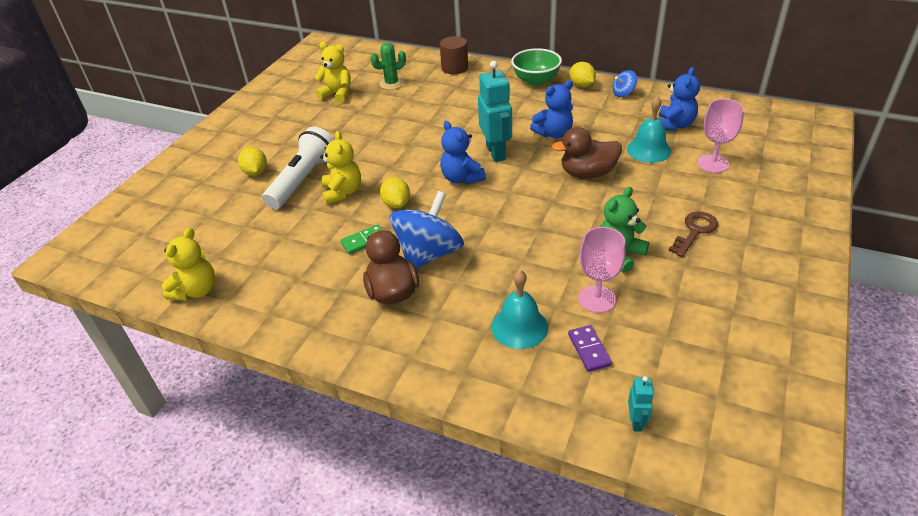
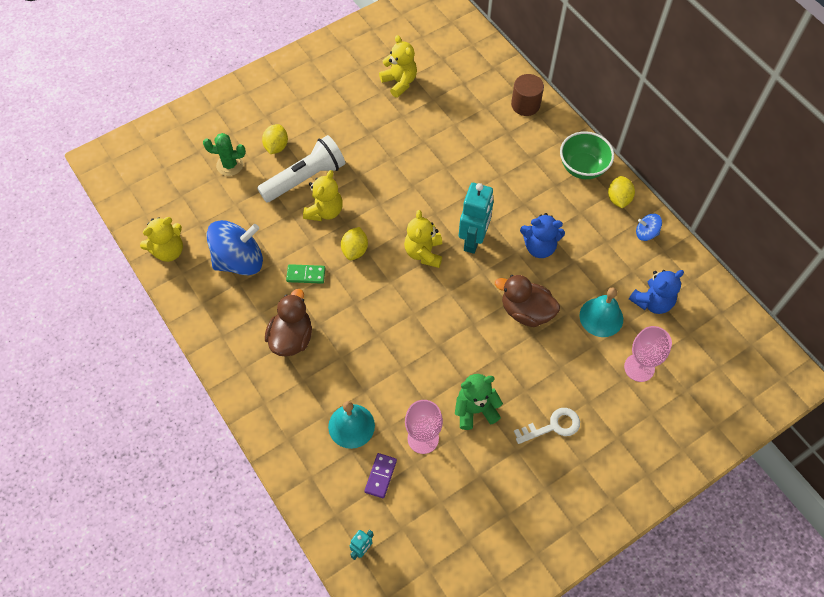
camera: 30 degrees right, 20 degrees up
green cactus [370,43,406,90] -> green cactus moved to [203,133,246,176]
blue spinning top [390,191,464,269] -> blue spinning top moved to [206,220,263,275]
blue teddy bear [440,121,486,184] -> yellow teddy bear [404,210,442,268]
brown key [669,212,718,257] -> white key [514,408,580,444]

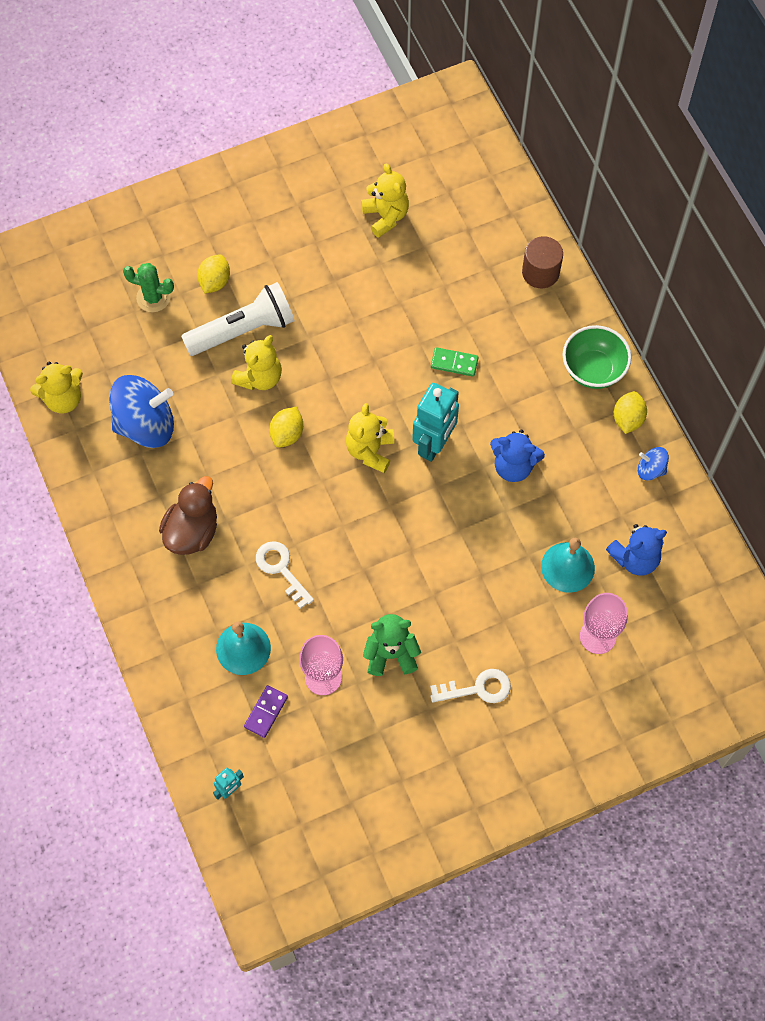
camera: 10 degrees right, 5 degrees up
green domino [286,264,325,284] -> green domino moved to [431,347,479,377]
brown duck [495,275,560,327] -> none
none -> white key [256,541,314,609]

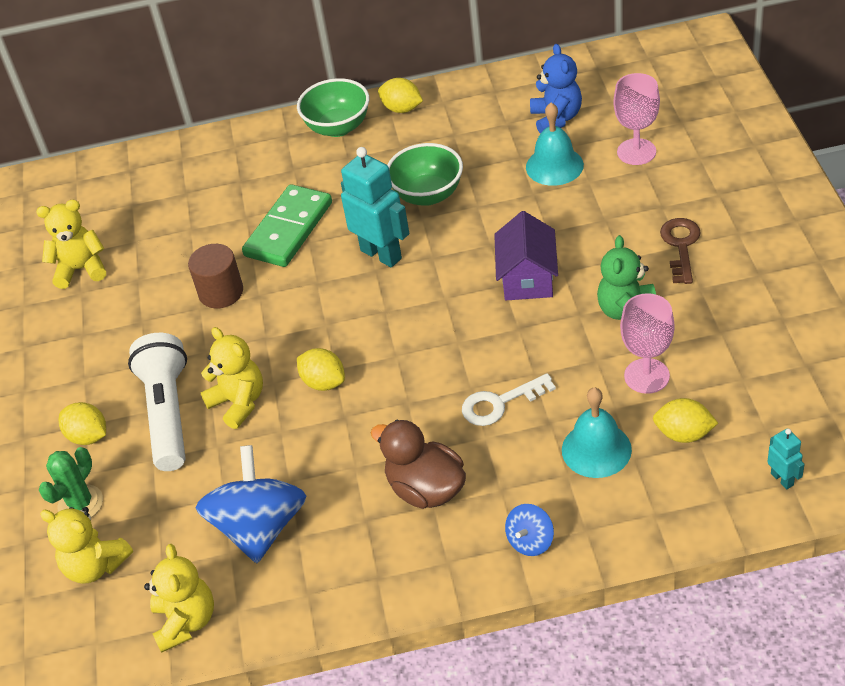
camera: 70 degrees left, 20 degrees down
purple domino [244,685,288,738] -> yellow lemon [653,398,718,443]
yellow teddy bear [346,403,394,473] -> yellow teddy bear moved to [40,507,133,584]
white key [430,669,511,703] -> brown key [660,218,701,284]
green domino [431,347,479,377] -> green domino [242,184,332,267], size x1.96
blue teddy bear [490,429,545,482] -> green bowl [387,143,463,206]
brown cylinder [522,236,563,288] -> brown cylinder moved to [188,244,243,309]
blue spinning top [638,447,669,481] -> blue spinning top moved to [505,504,554,556]
none -> purple house [494,211,558,300]

